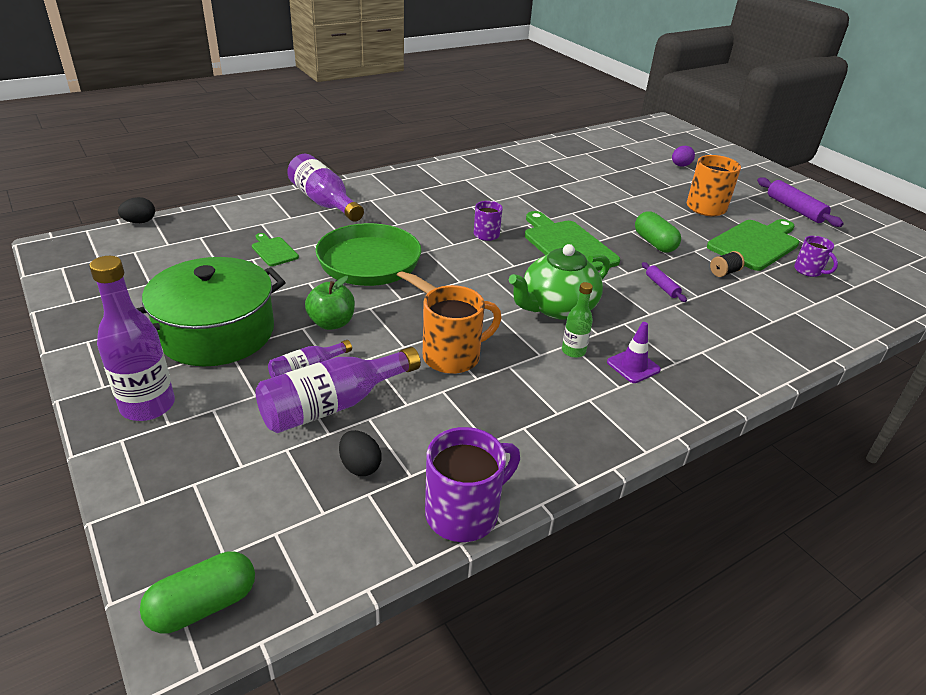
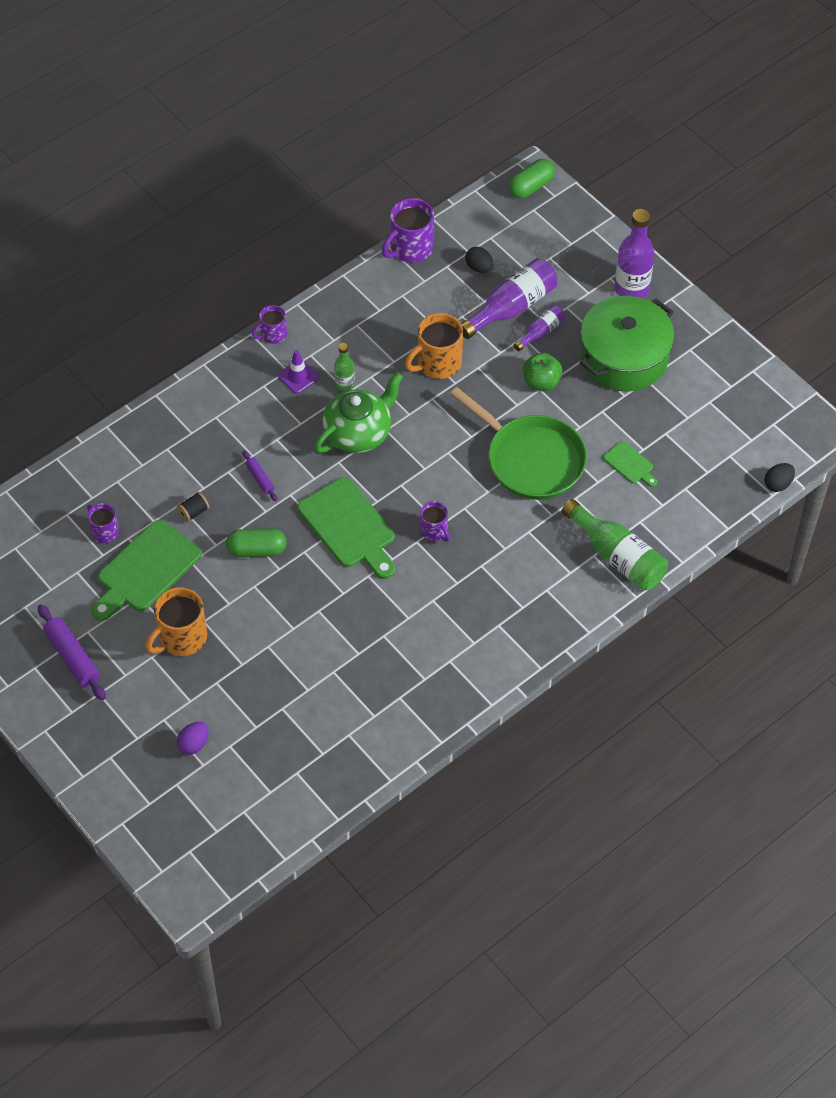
camera: 175 degrees right, 20 degrees up
purple bottle [287,154,364,222] -> green bottle [562,499,668,591]
green capsule [635,212,681,252] -> green capsule turned 60 degrees counterclockwise [226,528,287,557]
none -> purple mug [252,305,287,344]

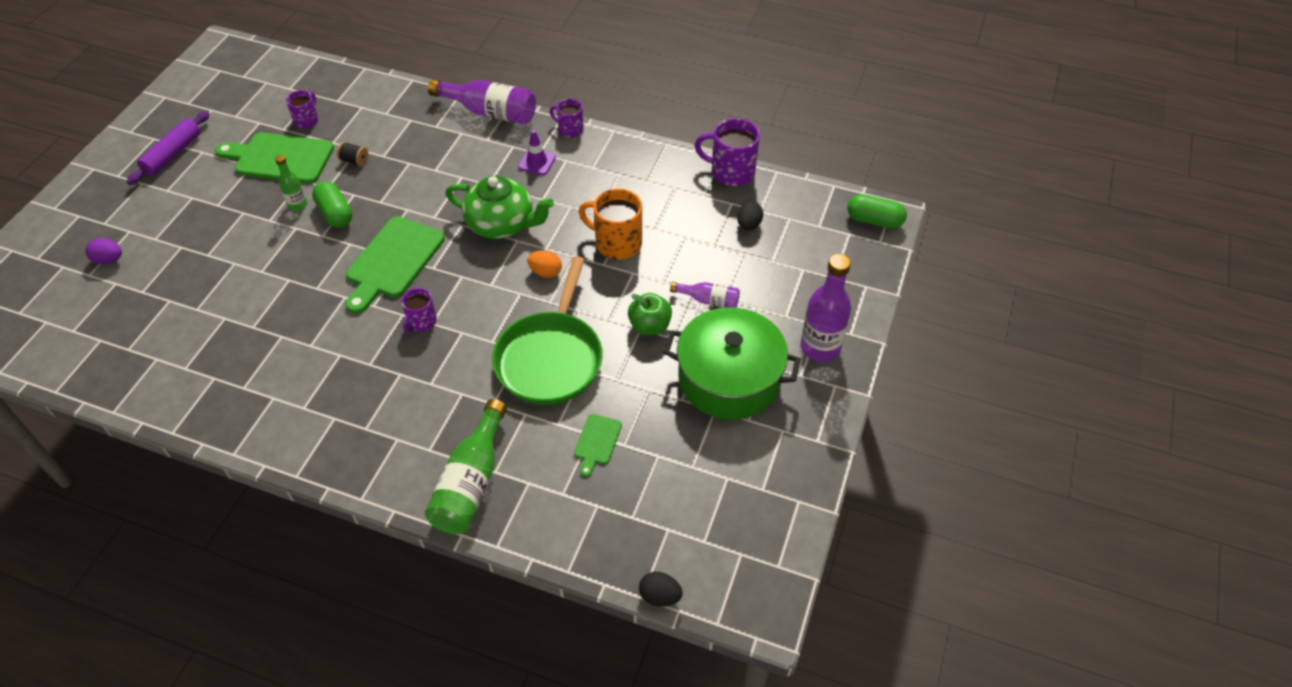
camera: 60 degrees right, 5 degrees down
orange mug [145,587,207,656] -> none
purple rolling pin [243,451,277,501] -> none
green bottle [334,343,355,391] -> green bottle moved to [275,155,307,211]
purple bottle [461,258,557,339] -> purple bottle moved to [428,79,536,124]
none -> orange egg [527,250,562,278]

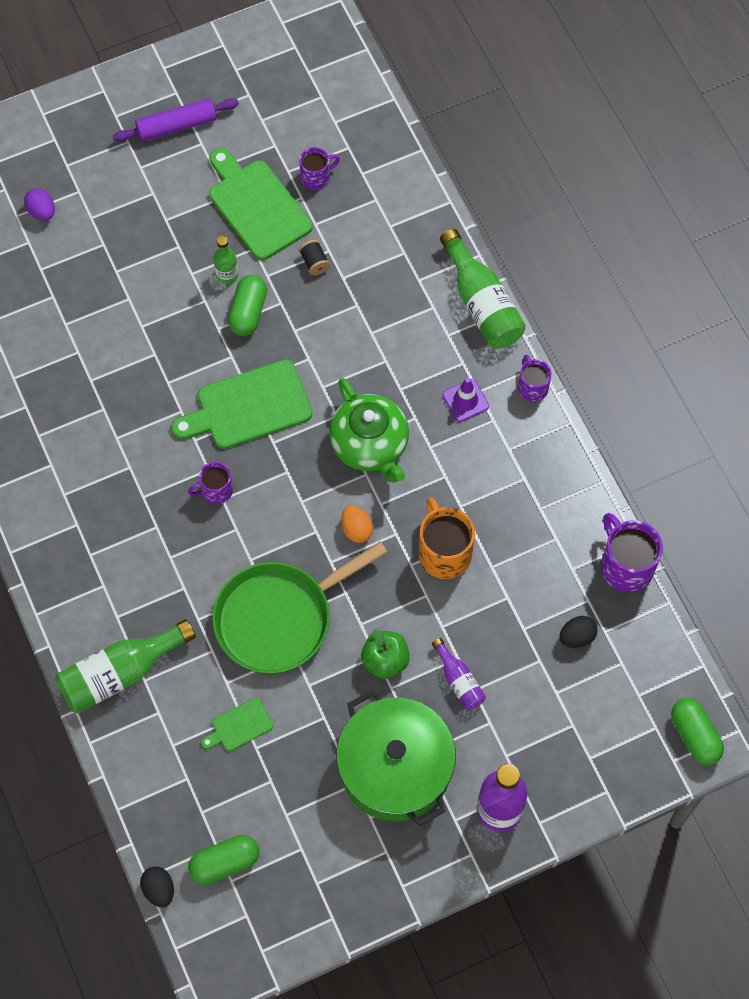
camera: 45 degrees right, 15 degrees up
purple bottle [428,79,536,124] -> green bottle [440,229,526,349]
none -> green capsule [188,835,259,885]

